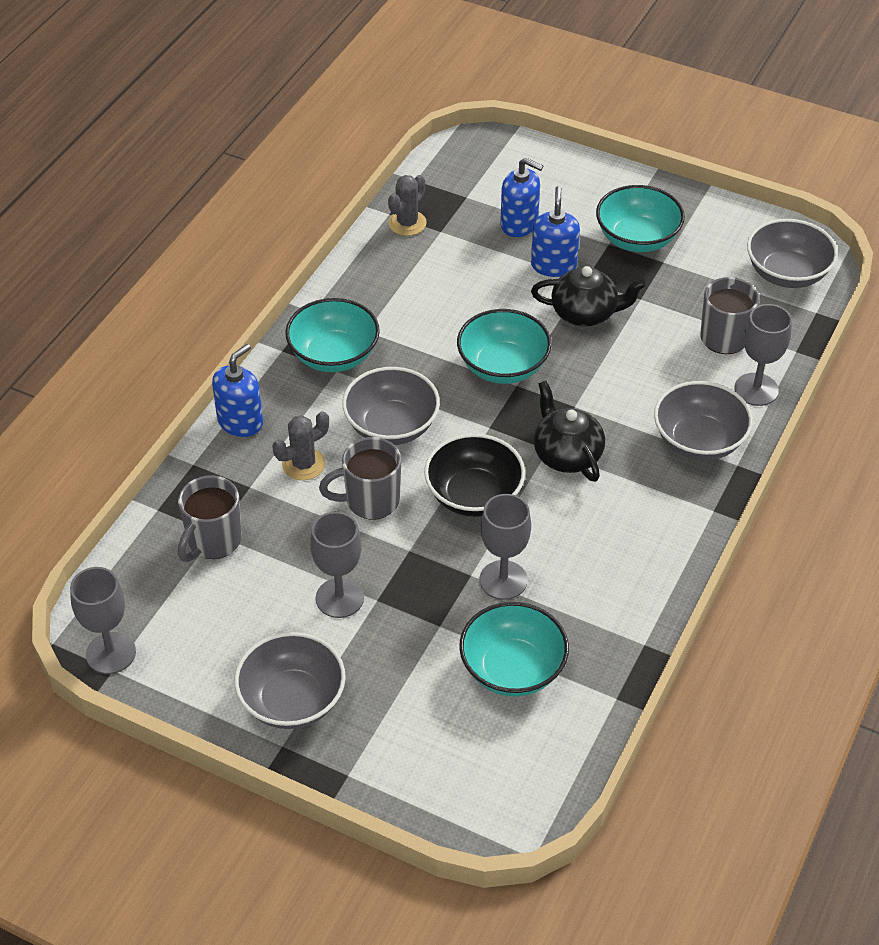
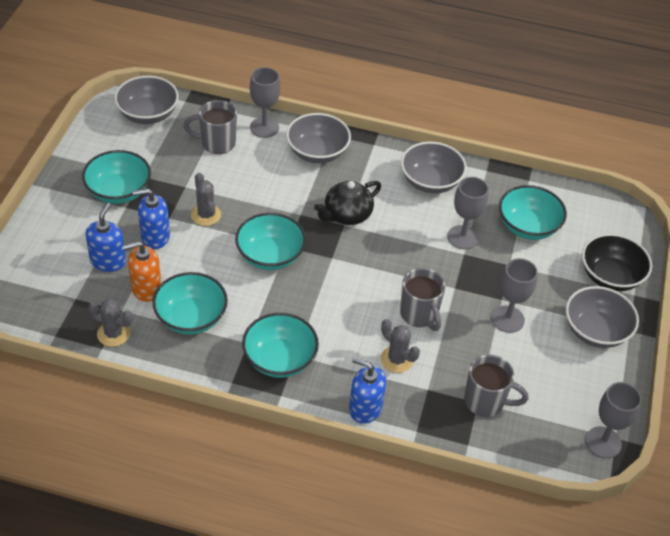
camera: 105 degrees left, 0 degrees up
grey bowl [342,367,440,445] -> grey bowl moved to [401,142,467,194]
black bowl [424,434,525,517] -> black bowl moved to [582,234,652,291]
black teapot [531,266,646,327] -> grey cactus [191,173,221,226]
none -> orange soap dispenser [123,241,161,302]
none -> turquoise bowl [152,272,228,335]

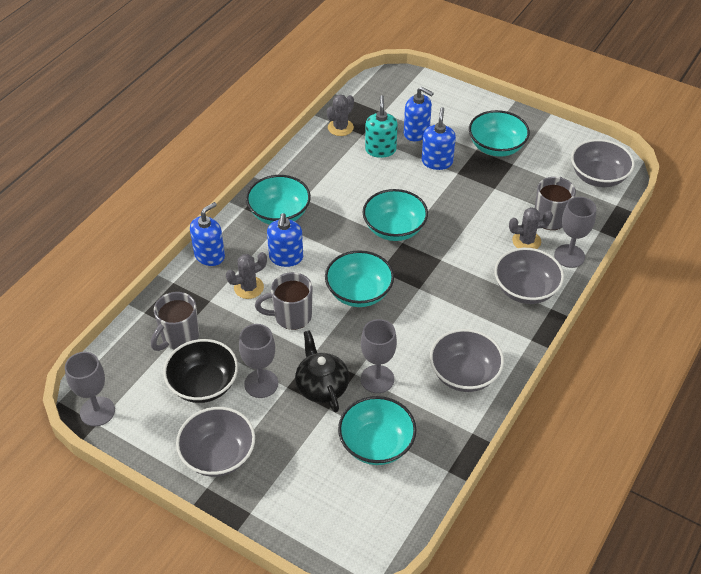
camera: 110 degrees right, 0 degrees up
orange soap dispenser [123,241,161,302] -> turquoise soap dispenser [365,95,398,158]
turquoise bowl [152,272,228,335] -> turquoise bowl moved to [325,250,394,307]
grey cactus [191,173,221,226] -> grey cactus moved to [509,207,553,249]
black teapot [314,180,381,225] -> black teapot moved to [295,330,349,412]
black bowl [582,234,652,291] -> black bowl moved to [163,339,238,403]
none -> blue soap dispenser [267,213,303,267]

